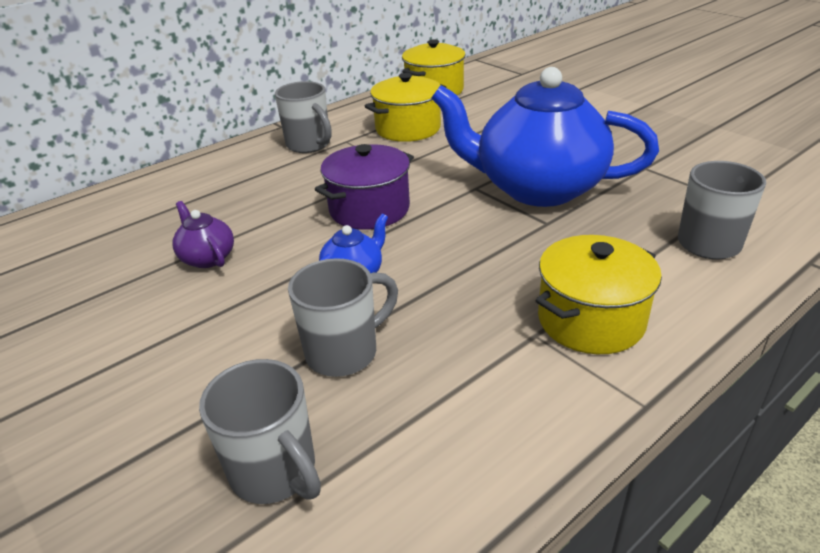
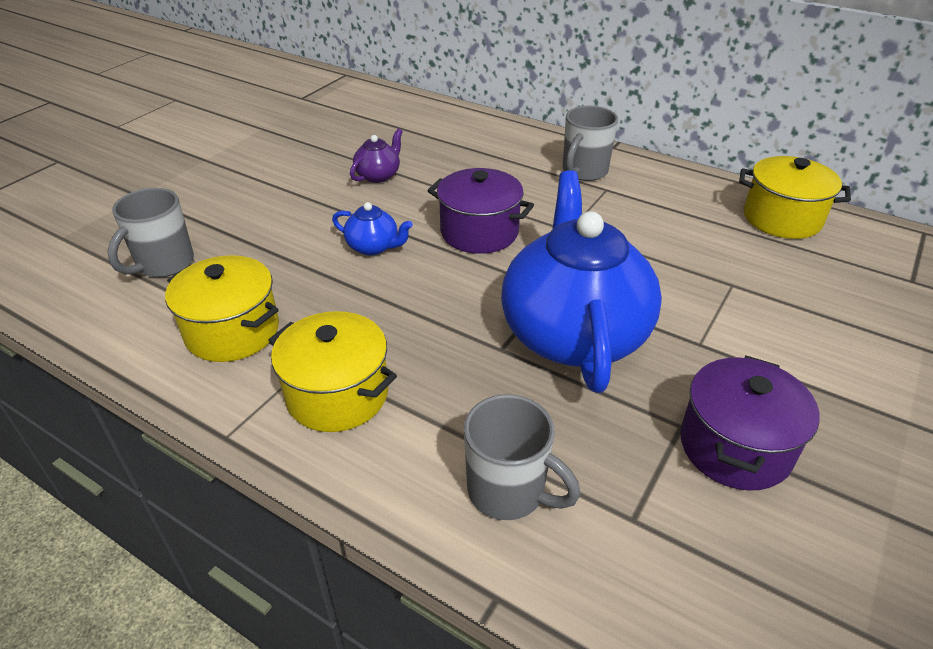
camera: 70 degrees right, 5 degrees up
grey mug [288,258,398,377] -> none
yellow pot [365,73,446,142] -> yellow pot moved to [165,255,279,362]
none -> purple pot [680,356,820,491]

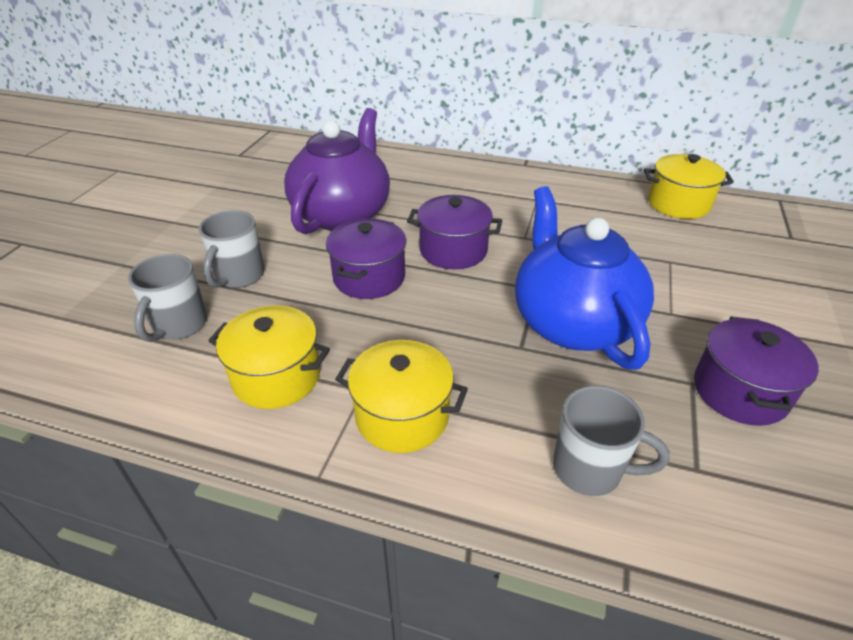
camera: 15 degrees left, 0 degrees up
blue teapot [332,202,413,255] -> purple pot [326,219,407,299]
purple teapot [350,129,403,183] -> purple teapot [284,108,390,234], size x2.44
grey mug [563,106,618,181] -> grey mug moved to [199,210,264,288]

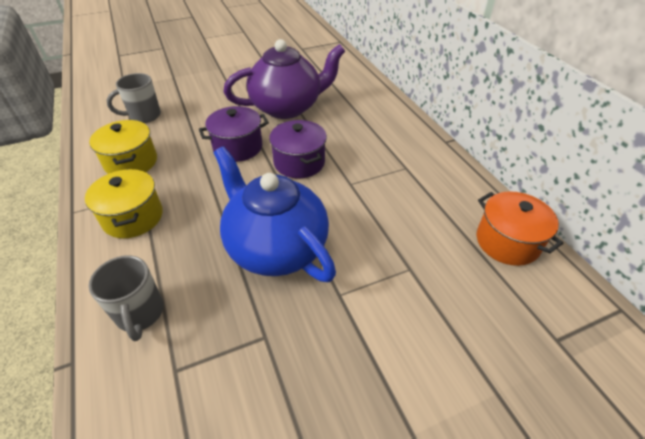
camera: 50 degrees right, 5 degrees up
grey mug [199,210,264,288] -> none
blue teapot [515,186,654,370] -> blue teapot turned 75 degrees counterclockwise [213,146,336,282]
yellow pot [644,154,734,219] -> orange pot [477,191,563,266]
purple pot [694,317,818,426] -> none

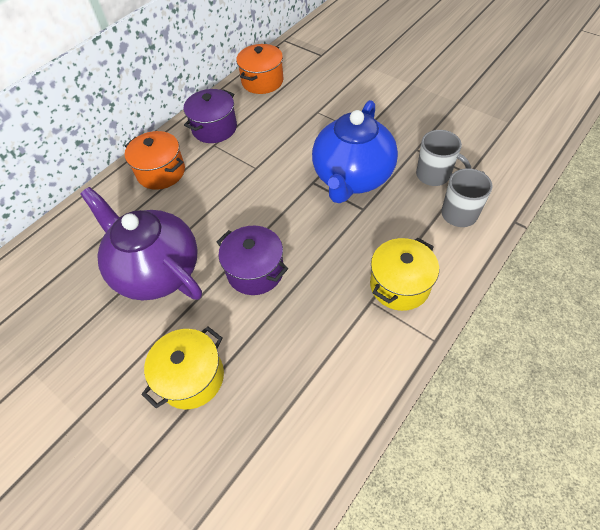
camera: 115 degrees left, 10 degrees up
yellow pot [89,120,157,174] -> yellow pot moved to [141,327,224,409]
grey mug [107,73,161,123] -> grey mug moved to [416,130,471,186]
purple pot [269,120,327,178] -> purple pot moved to [184,89,237,143]
none -> orange pot [125,131,185,190]

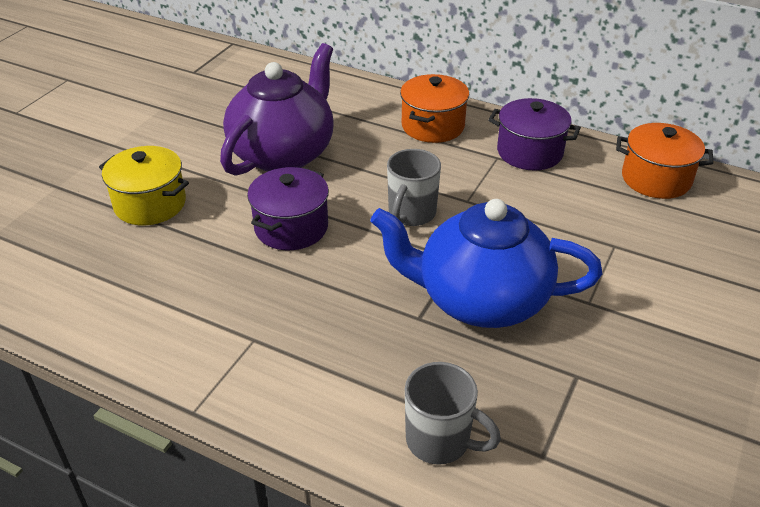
camera: 75 degrees right, 15 degrees down
yellow pot [370,238,439,311] -> none
grey mug [416,130,471,186] -> grey mug moved to [387,149,441,226]

